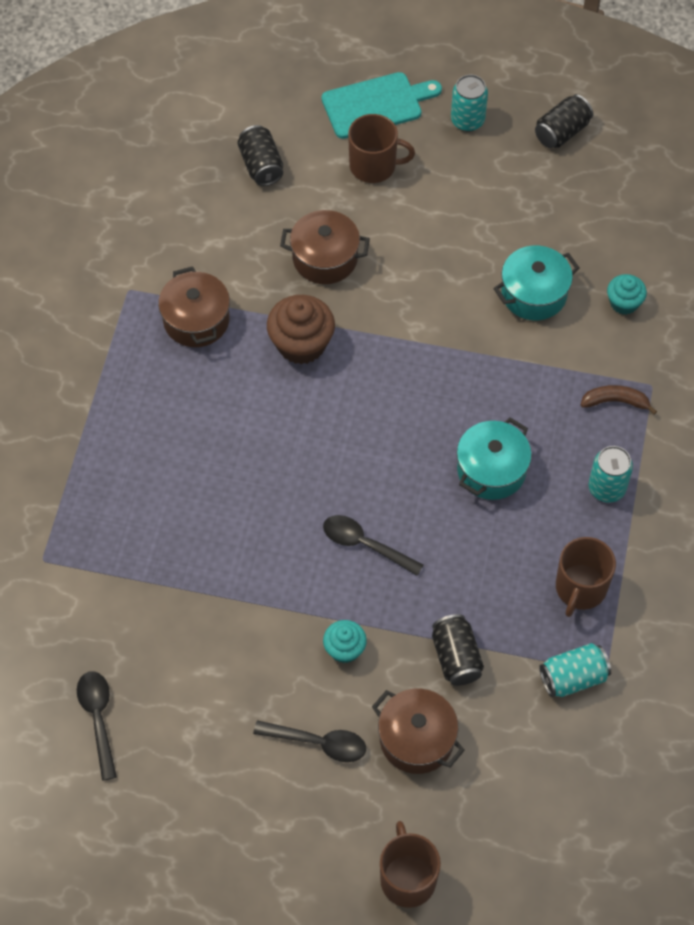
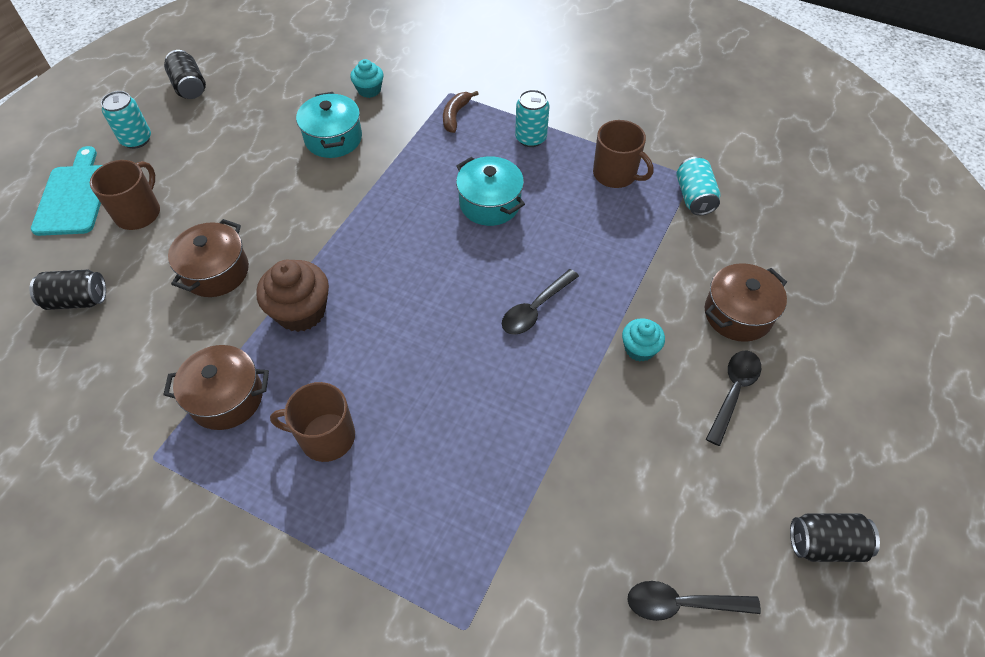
camera: 75 degrees left, 5 degrees down
brown mug [380,821,441,908] -> brown mug moved to [270,382,355,462]
black can [432,614,484,686] -> black can moved to [790,513,880,562]

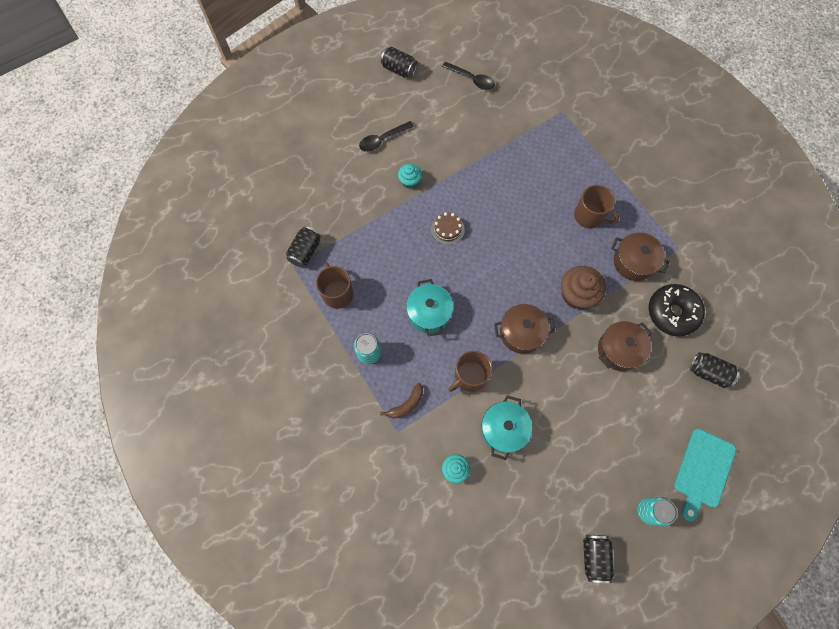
camera: 150 degrees left, 15 degrees up
brown mug [90,160,160,230] -> brown mug moved to [448,351,492,392]
black spoon [502,269,579,335] -> brown cake [431,212,465,245]
turquoise can [676,157,721,215] -> black can [286,226,321,267]
brown pot [705,263,787,342] -> brown pot moved to [494,304,555,354]
none -> black donut [649,284,705,337]

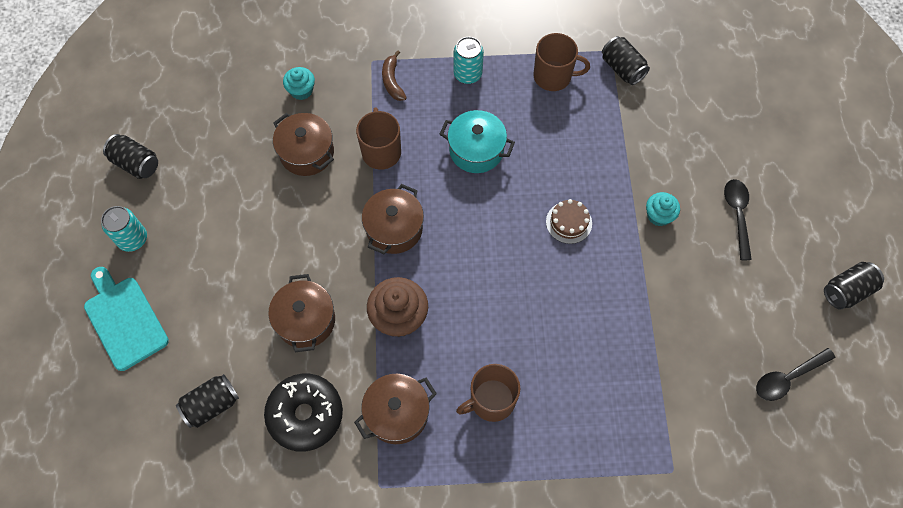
camera: 120 degrees right, 5 degrees down
turquoise pot [481,395,532,460] -> brown pot [273,113,334,176]

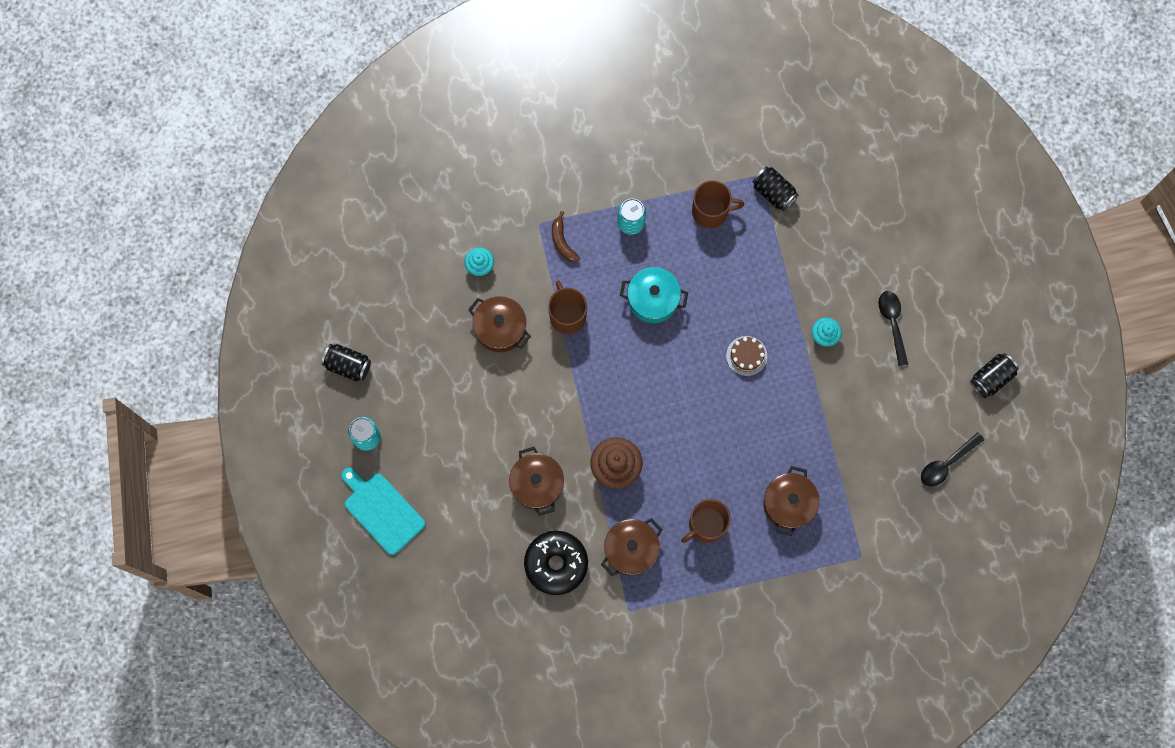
camera: 10 degrees left, 10 degrees up
black can [176,374,239,428] -> none
brown pot [362,184,424,254] -> brown pot moved to [763,466,820,536]

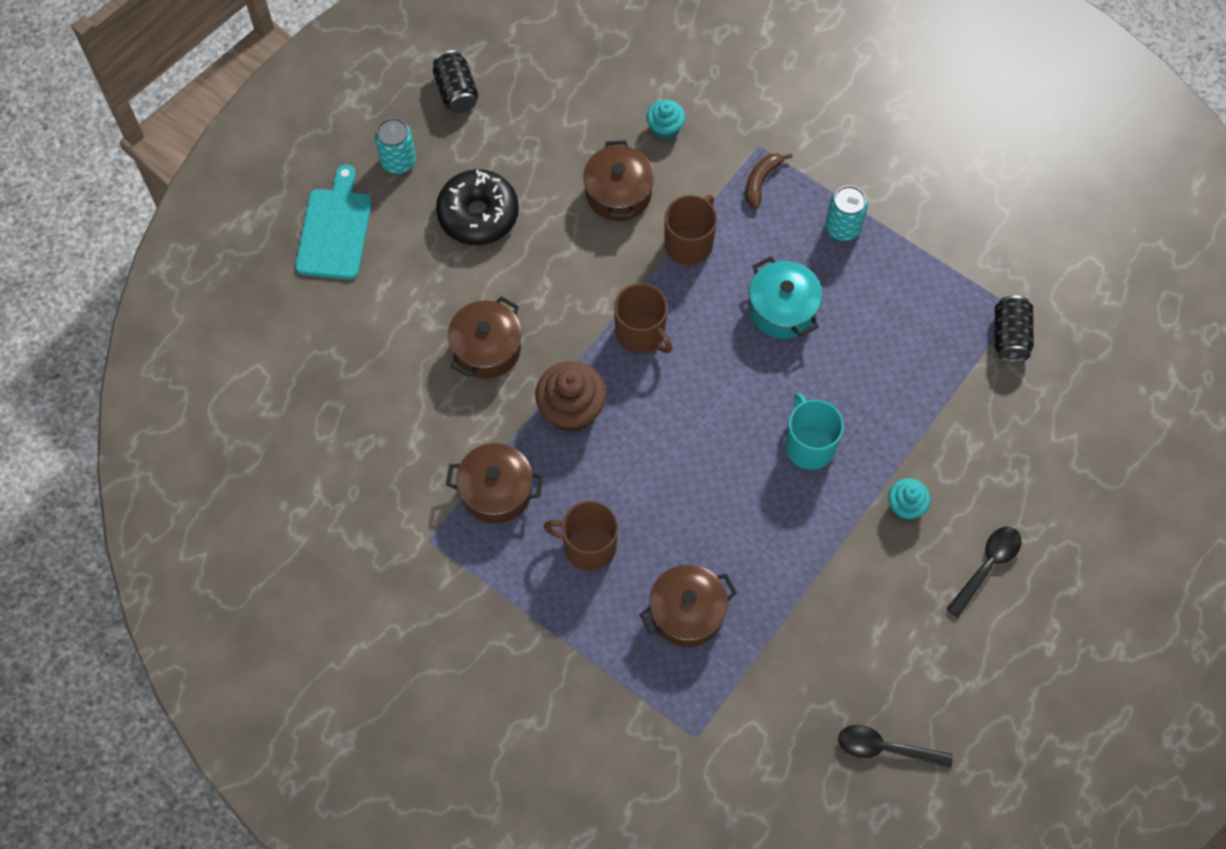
camera: 50 degrees right, 10 degrees down
black donut [524,531,588,595] -> black donut moved to [436,169,519,245]
brown mug [692,181,744,228] -> brown mug moved to [614,283,672,353]
brown cake [726,336,767,376] -> turquoise mug [785,393,844,470]
black can [970,353,1019,398] -> none

